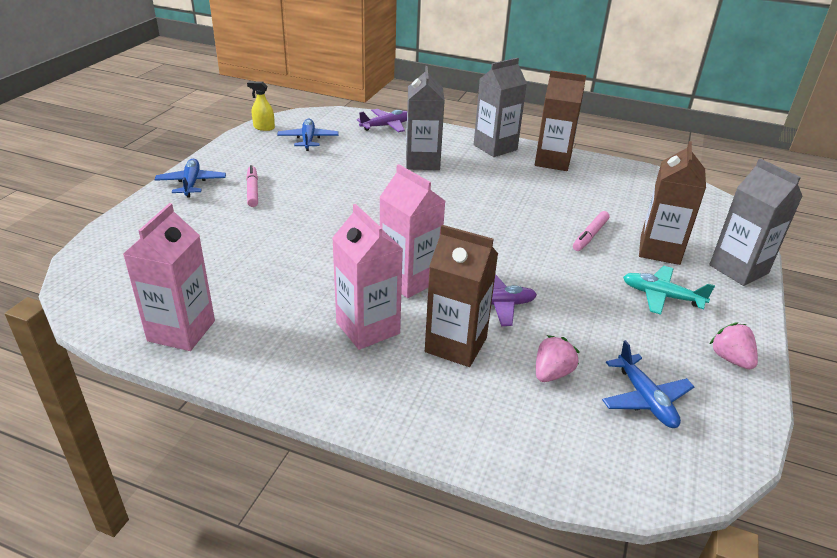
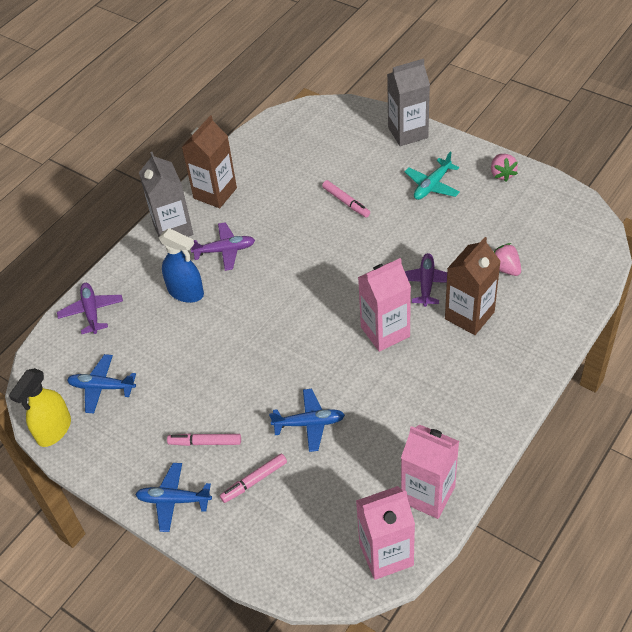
camera: 70 degrees left, 15 degrees up
yellow spray bottle [247,81,275,131] -> yellow spray bottle [9,368,71,447], size x1.64
pink carton [332,204,403,350] -> pink carton moved to [356,486,415,580]
grey carton [406,66,445,170] -> blue spray bottle [159,228,204,303]
blue plane [602,340,694,428] -> blue plane moved to [269,389,345,452]
brown carton [639,141,706,265] -> none
pink strawberry [710,322,758,369] -> pink strawberry turned 90 degrees counterclockwise [491,154,518,182]
none -> purple plane [191,222,255,271]
none -> pink marker [220,453,287,503]

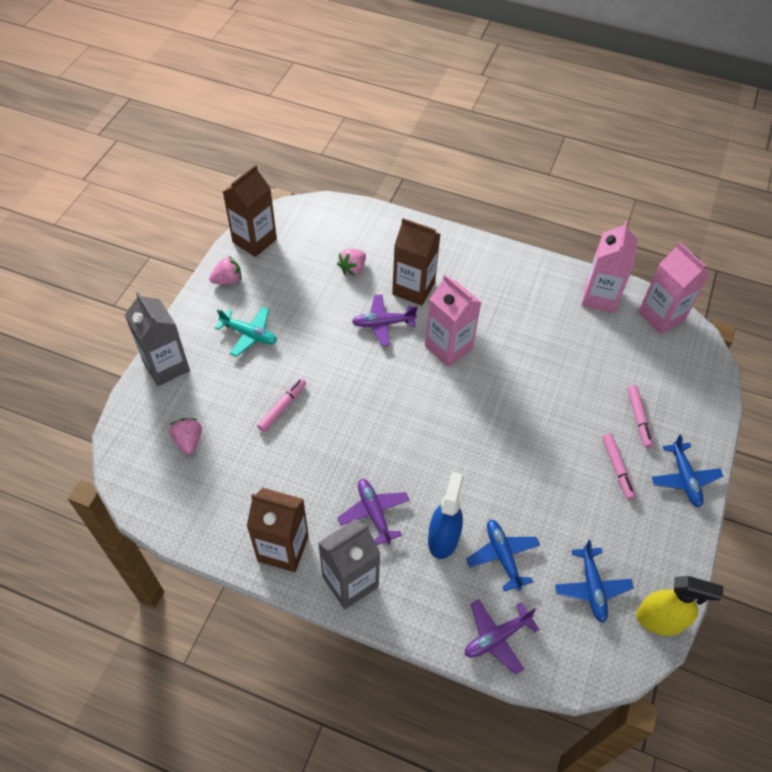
camera: 110 degrees left, 5 degrees up
pink marker [220,453,287,503] -> pink marker turned 45 degrees clockwise [627,385,653,448]
blue plane [269,389,345,452] -> blue plane moved to [466,520,540,592]
none -> pink strawberry [170,418,202,455]
none -> brown carton [223,165,277,257]

